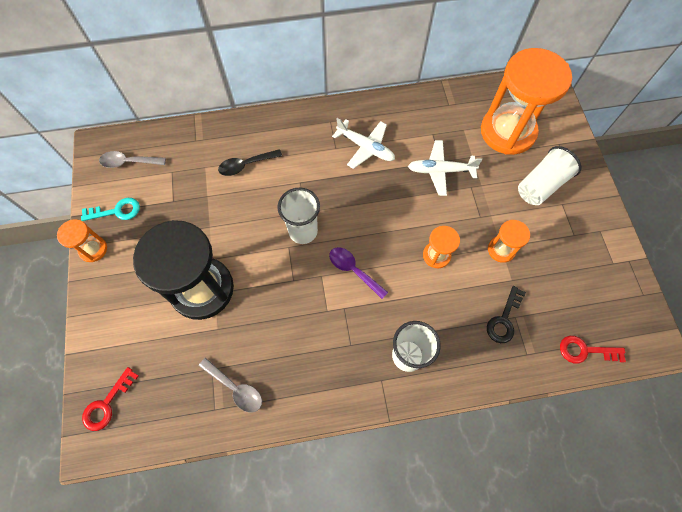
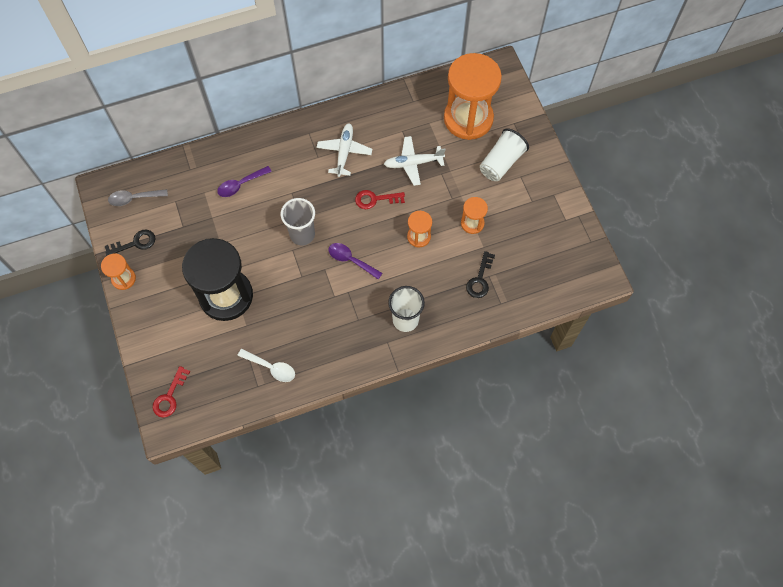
camera: 10 degrees left, 0 degrees up
turquoise key [81,198,140,221] -> black key [105,230,155,256]
grey spoon [199,358,262,413] -> white spoon [238,349,295,382]
black spoon [218,149,282,176] -> purple spoon [217,166,272,197]
white cup [278,188,320,244] -> grey cup [281,198,315,246]
white plane [332,118,395,169] -> white plane turned 105 degrees counterclockwise [316,123,372,177]
red key [560,336,626,364] -> red key moved to [355,190,405,209]

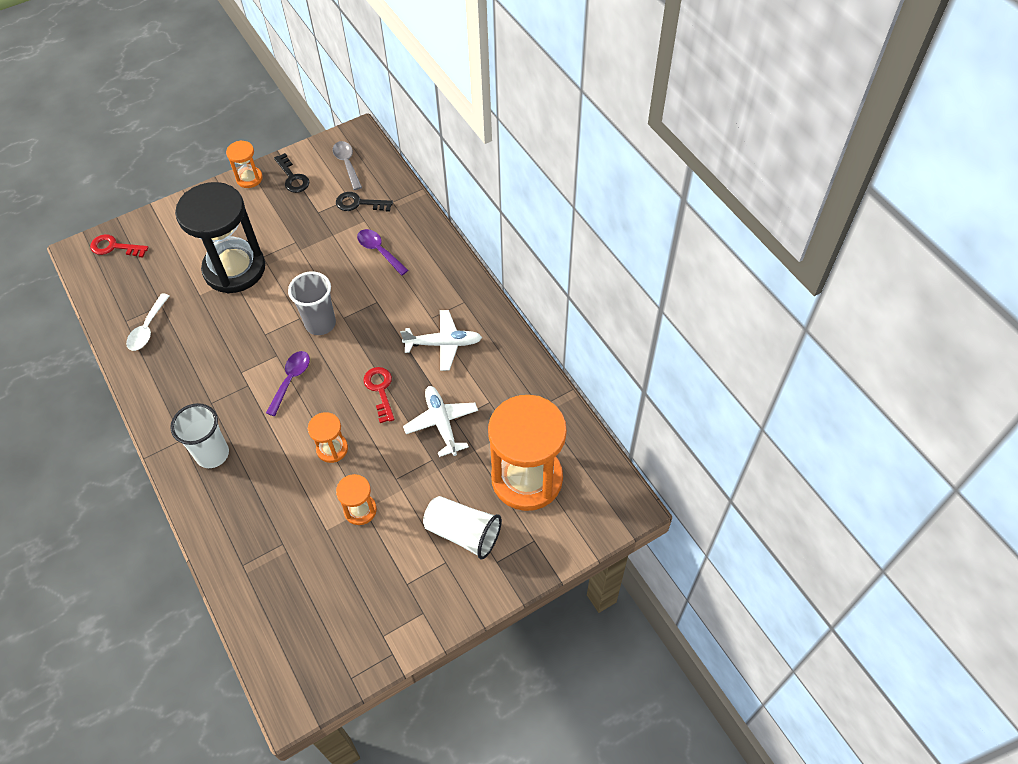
camera: 80 degrees right, 10 degrees down
black key [466,251,495,298] -> black key moved to [336,192,393,212]

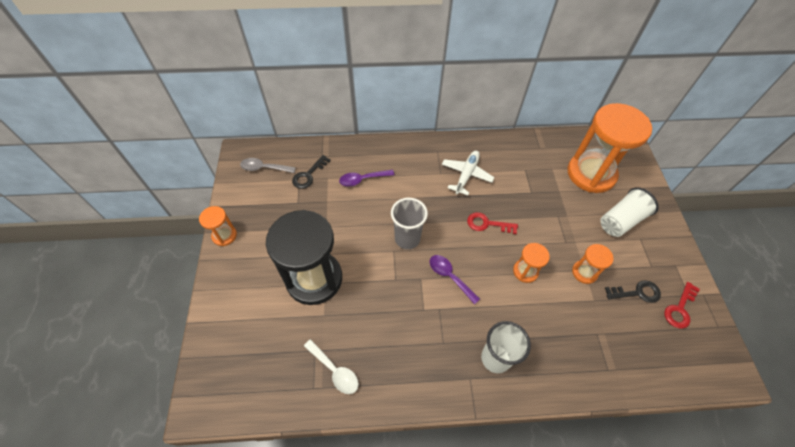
camera: 65 degrees left, 0 degrees up
red key [90,234,148,257] -> red key moved to [664,282,700,329]
black key [274,153,309,193] -> black key moved to [605,280,661,303]
white plane [403,386,478,457] -> none

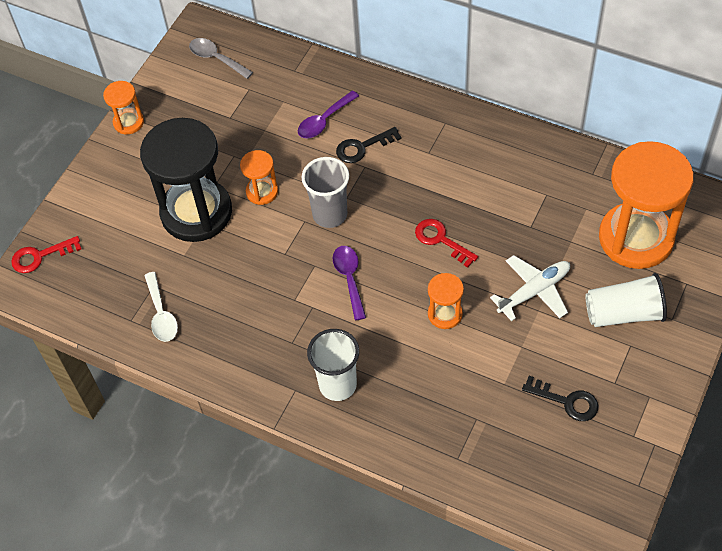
camera: 35 degrees right, 0 degrees up
black key [292,155,331,189] -> black key moved to [336,127,402,163]
purple spoon [339,170,394,187] -> purple spoon turned 60 degrees counterclockwise [298,90,359,138]
white plane [442,151,495,196] -> white plane moved to [490,255,570,321]
orange hourglass [572,244,614,284] -> orange hourglass moved to [240,150,278,205]
red key [664,282,700,329] -> red key moved to [11,236,81,273]

